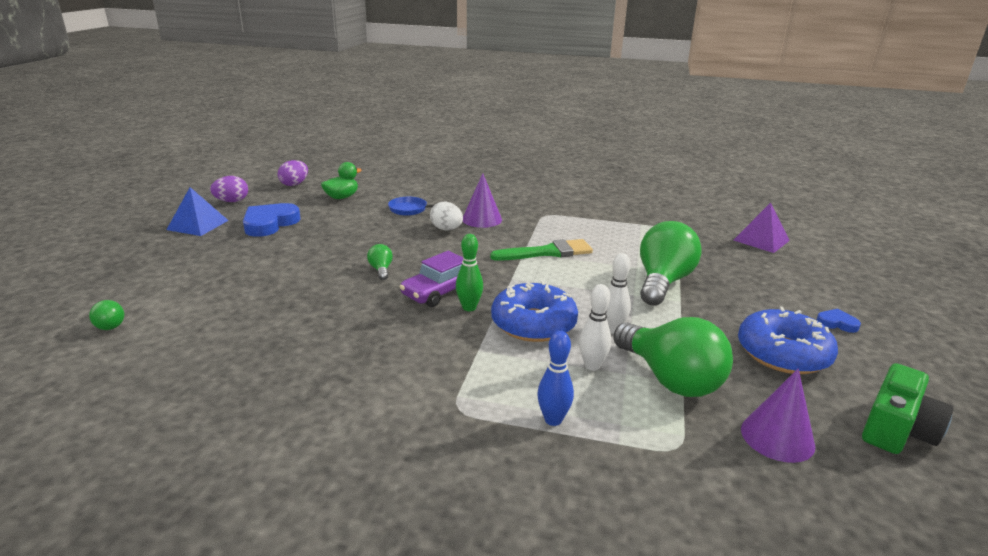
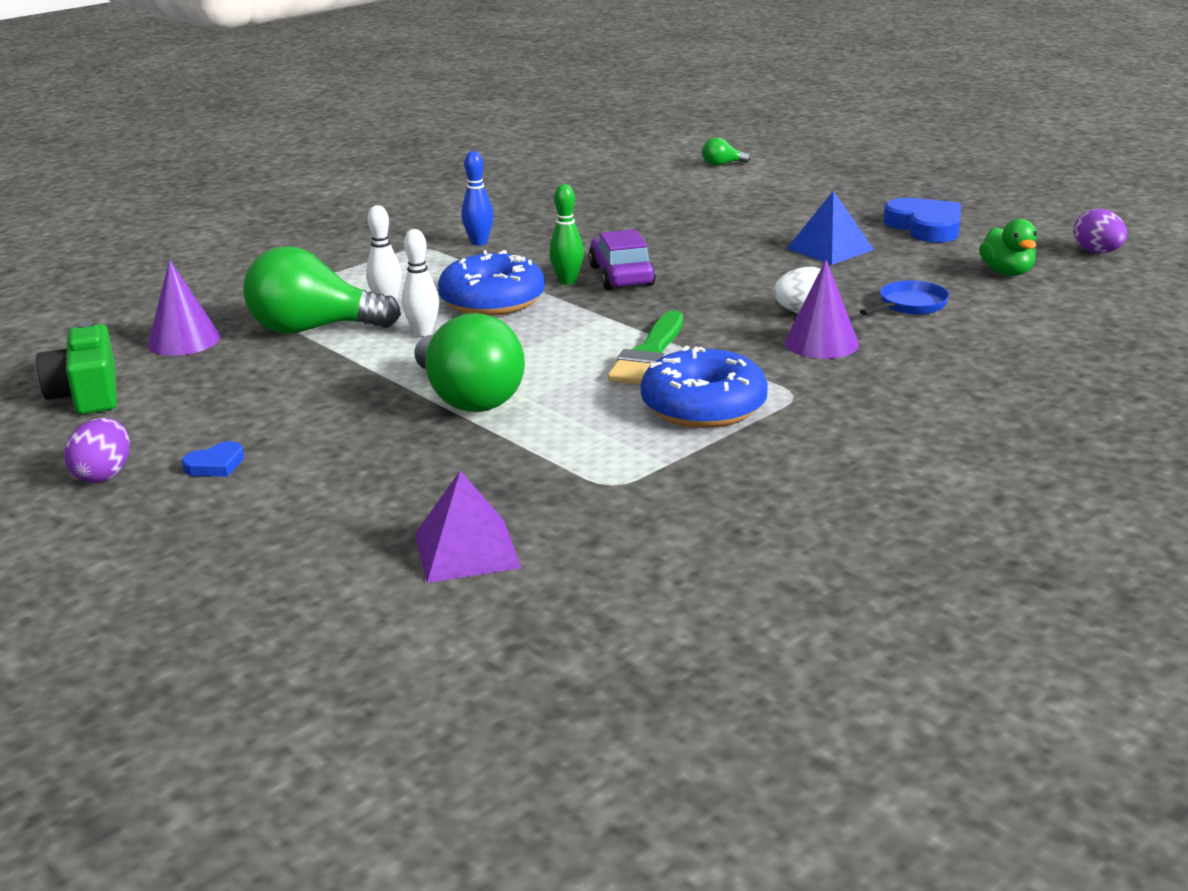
camera: 125 degrees right, 0 degrees up
blue pyramid [167,187,229,236] -> blue pyramid moved to [787,191,874,265]
purple egg [210,176,248,202] -> purple egg moved to [64,418,130,483]
green light bulb [367,244,393,280] -> none
blue bowling pin [537,331,574,426] -> blue bowling pin moved to [462,151,493,246]
blue donut [738,307,838,374] -> blue donut moved to [641,346,768,428]

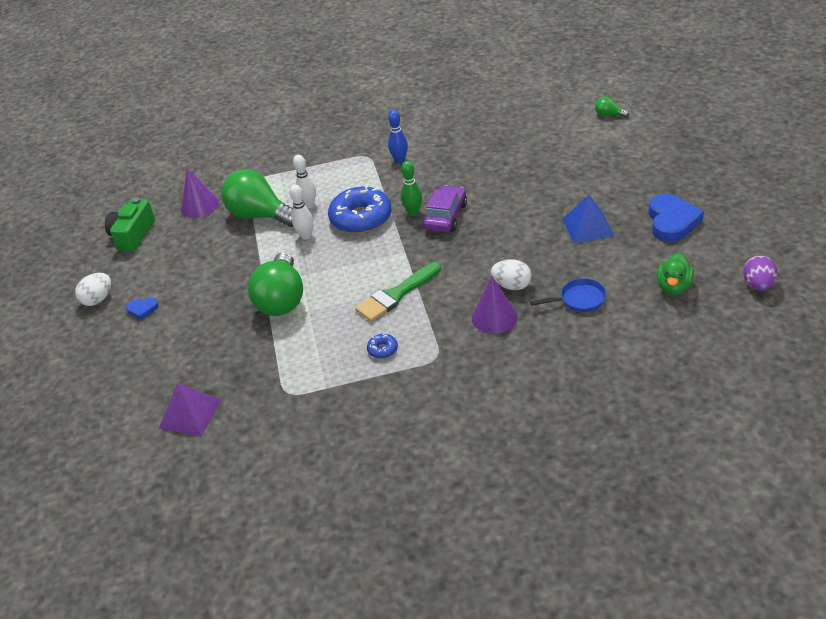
camera: 35 degrees right, 15 degrees up
purple egg [64,418,130,483] -> white egg [75,273,111,306]
blue donut [641,346,768,428] -> blue donut [367,333,398,359], size x0.42

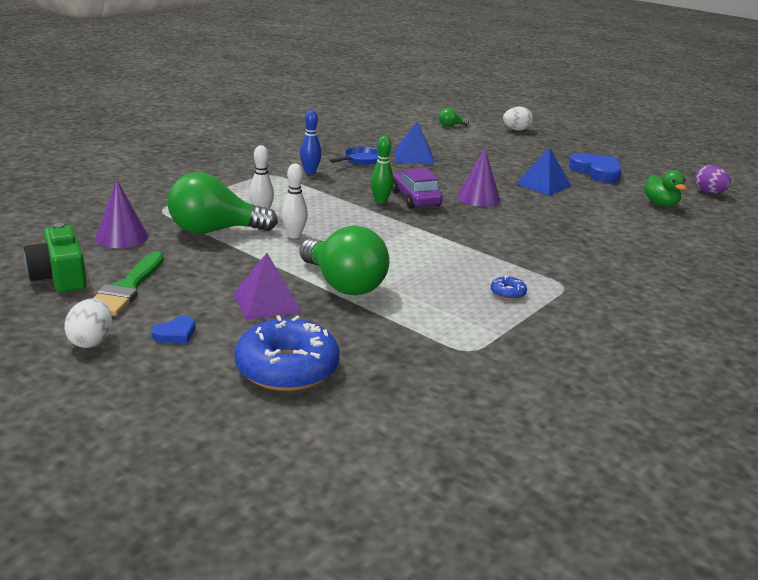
camera: 45 degrees left, 15 degrees down
purple pyramid [159,383,221,436] -> purple pyramid moved to [233,253,302,320]
blue donut [328,185,391,234] -> blue donut moved to [234,315,340,391]
green brush [355,262,441,322] -> green brush moved to [93,251,164,316]
purple cone [471,276,518,334] -> purple cone moved to [457,148,500,207]
white egg [491,260,532,290] -> white egg moved to [503,107,533,131]
blue pan [530,278,607,312] -> blue pan moved to [330,147,379,165]
none -> blue pyramid [395,122,434,165]

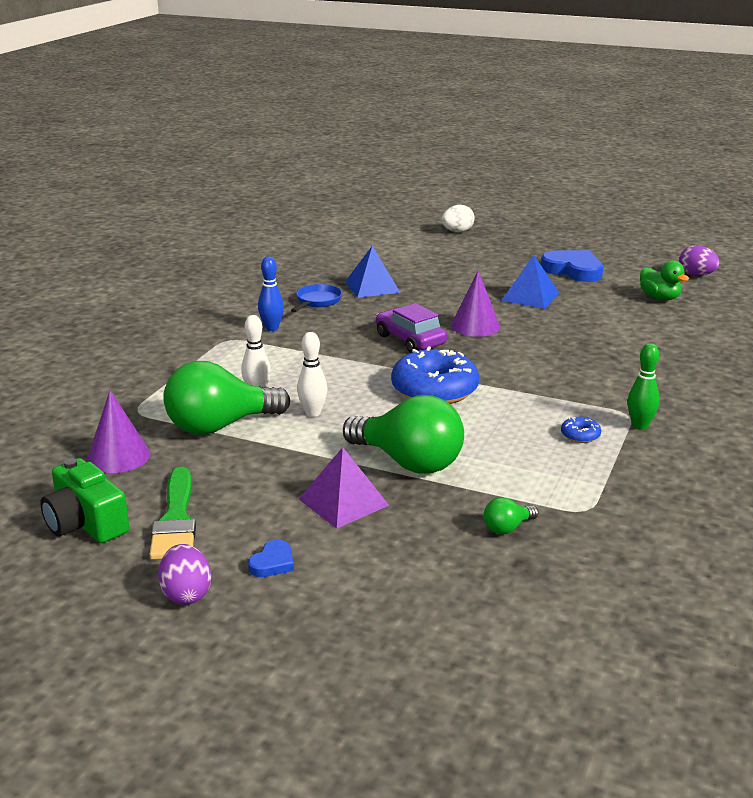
camera: 15 degrees left, 0 degrees up
white egg [64,298,112,348] -> purple egg [158,544,211,605]
blue donut [234,315,340,391] -> blue donut moved to [391,347,479,404]
green bowling pin [370,136,394,204] -> green bowling pin moved to [627,343,660,430]
green light bulb [439,108,469,127] -> green light bulb moved to [484,497,538,534]

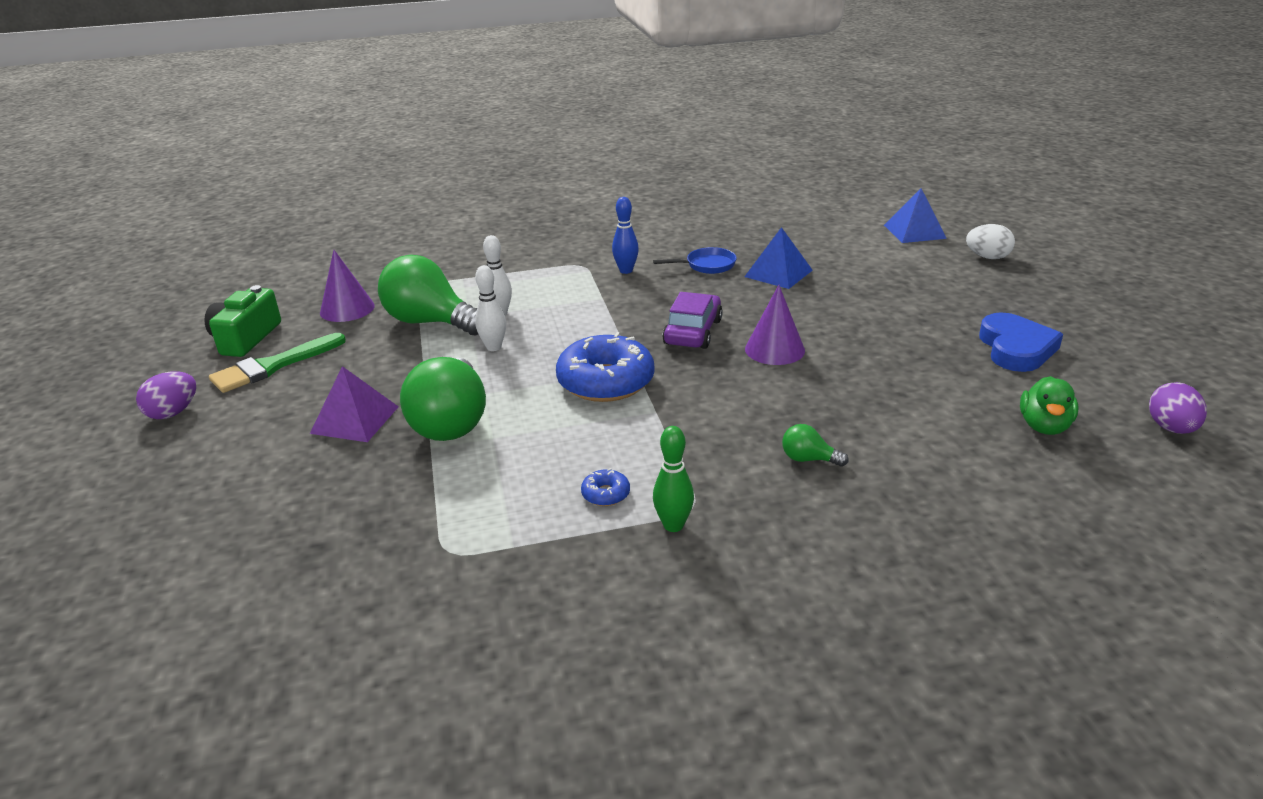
camera: 55 degrees right, 5 degrees up
blue heart [248,539,294,577] -> none
green light bulb [484,497,538,534] -> green light bulb moved to [782,424,849,467]
blue pyramid [501,255,559,309] -> blue pyramid moved to [884,188,947,243]

